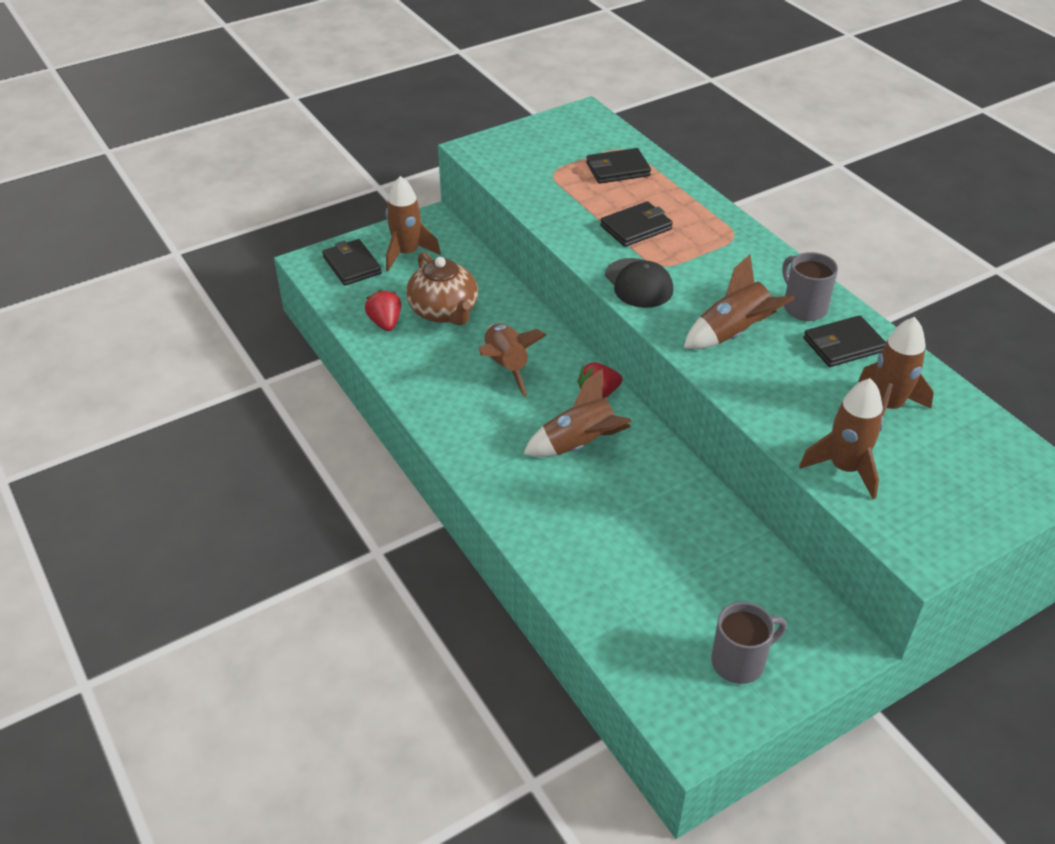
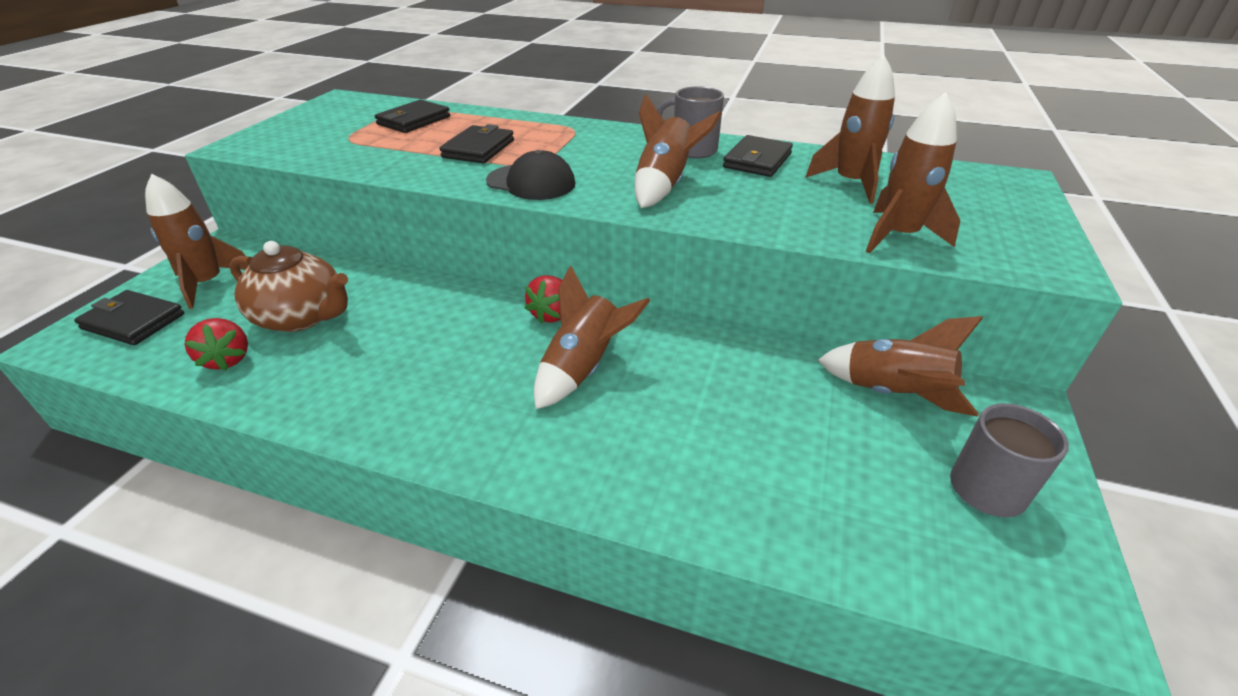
camera: 40 degrees left, 5 degrees down
red strawberry [365,289,401,331] -> red strawberry turned 150 degrees counterclockwise [184,318,248,371]
brown rocket [479,323,547,397] -> brown rocket moved to [817,316,983,417]

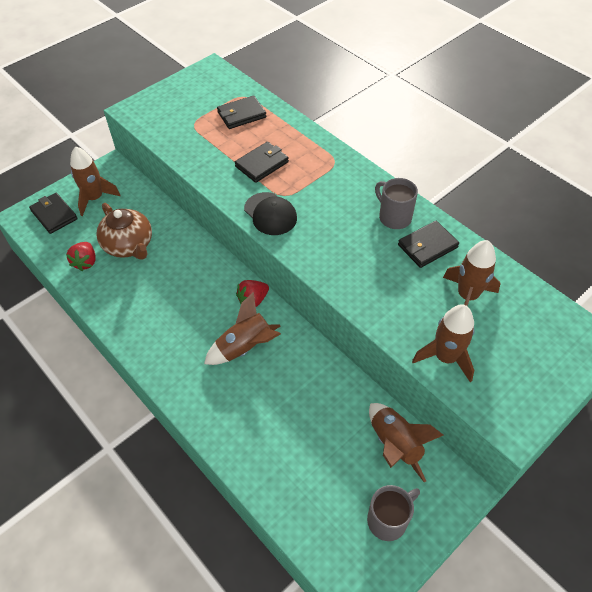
camera: 30 degrees right, 15 degrees up
brown rocket [635,94,722,208] -> none

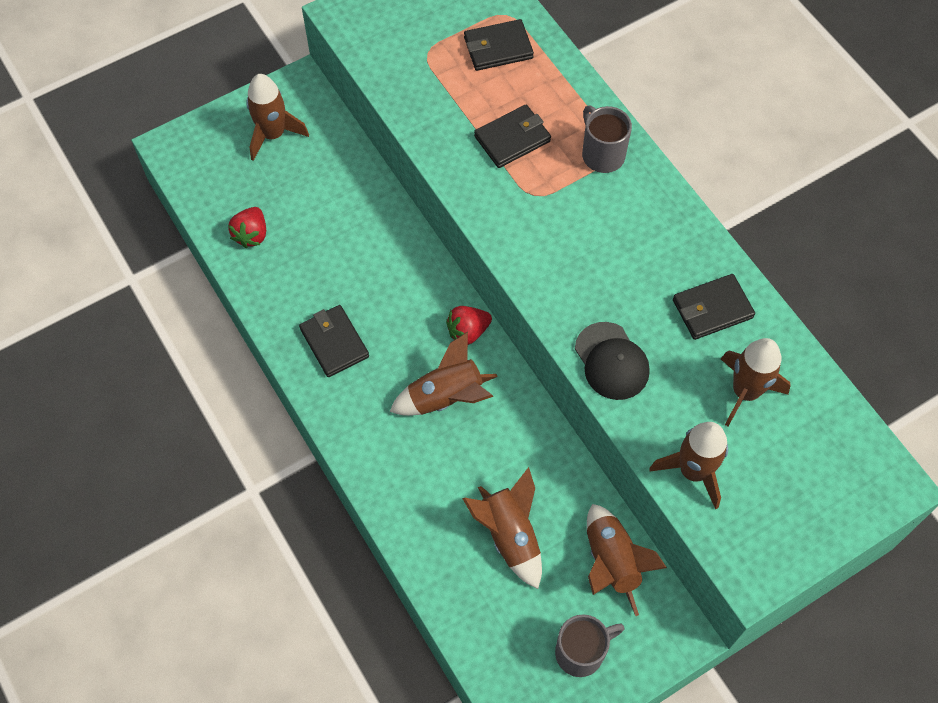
camera: 10 degrees right, 10 degrees up
black wallet [29,193,78,234] -> black wallet moved to [299,305,369,377]
brown teapot [96,203,152,259] -> none
black cap [244,192,297,235] -> black cap moved to [575,322,650,400]
grey mug [375,178,418,229] -> grey mug moved to [582,105,632,173]
none -> brown rocket [462,467,542,589]

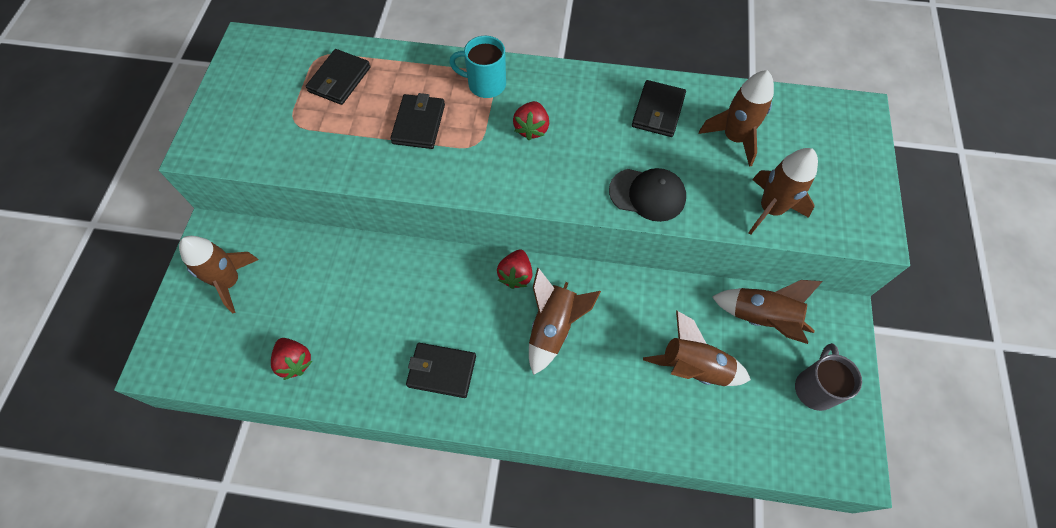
camera: 50 degrees left, 0 degrees up
grey mug [582,105,632,173] -> turquoise mug [449,36,506,98]
none -> red strawberry [513,101,549,140]

